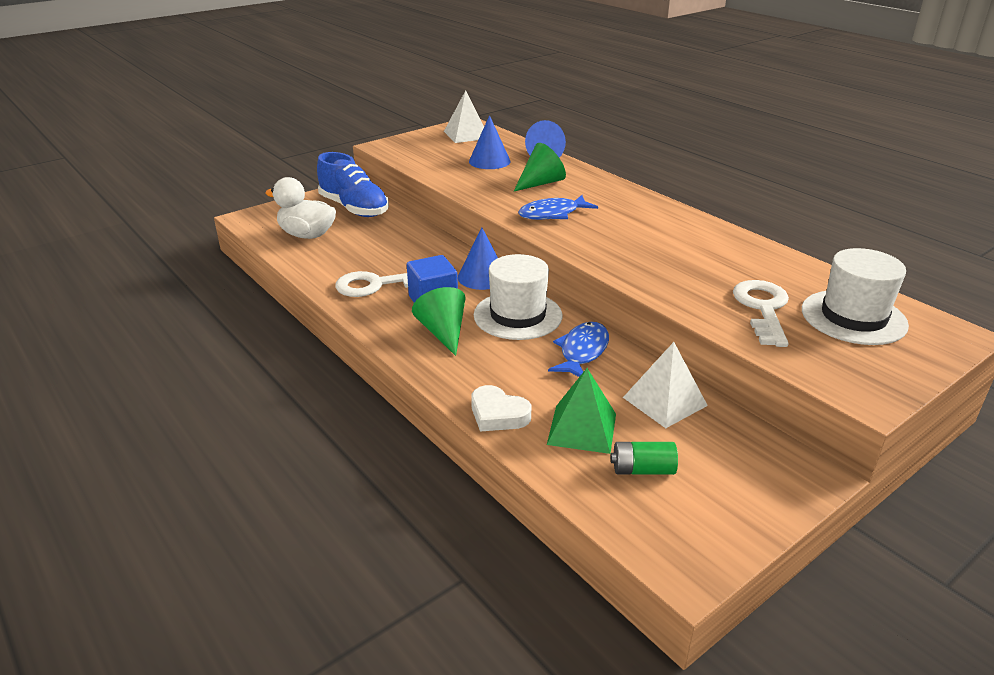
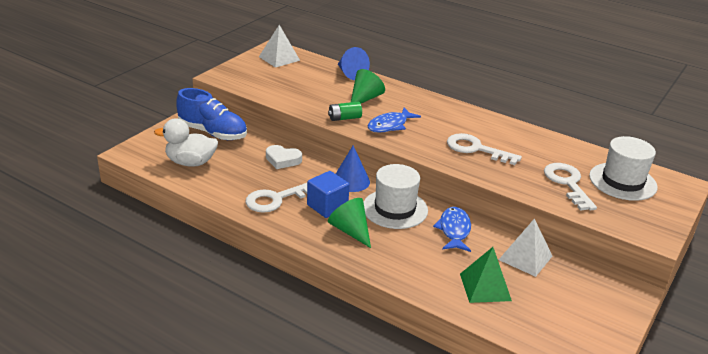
camera: 20 degrees left, 0 degrees up
blue cone [469,115,511,169] -> none
white heart [471,385,531,431] -> white heart moved to [266,145,302,169]
green battery [611,442,678,475] -> green battery moved to [328,102,362,121]
none -> white key [447,133,522,165]

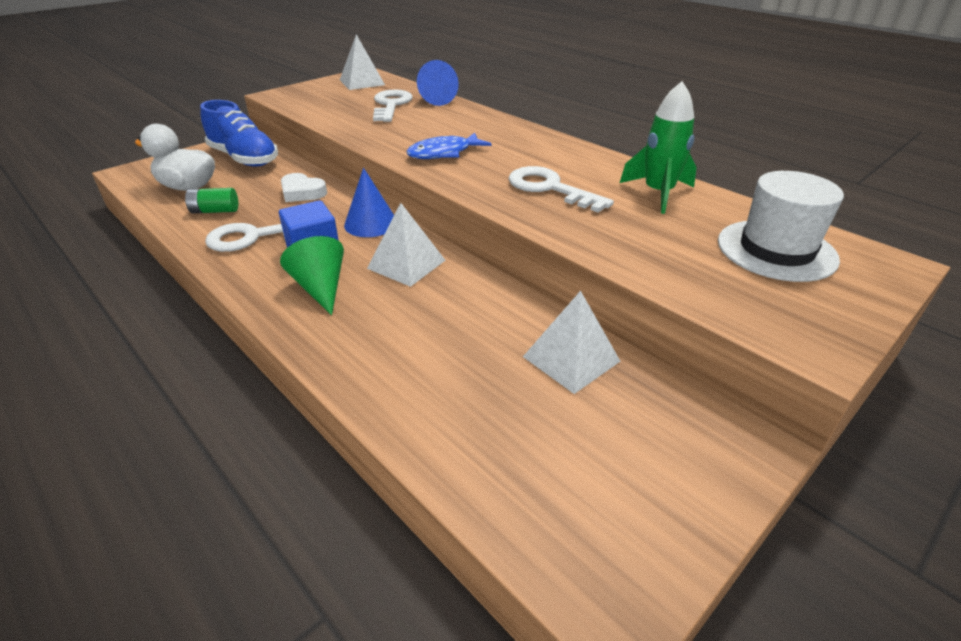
camera: 15 degrees right, 5 degrees up
green battery [328,102,362,121] -> green battery moved to [185,188,238,213]
green cone [351,69,385,103] -> none
white hat [363,164,428,229] -> white pyramid [367,203,446,287]
blue fish [433,207,471,252] -> none
green pyramid [460,247,512,303] -> none
white key [544,163,597,211] -> white key moved to [373,89,413,122]
none -> green rocket [620,81,697,214]

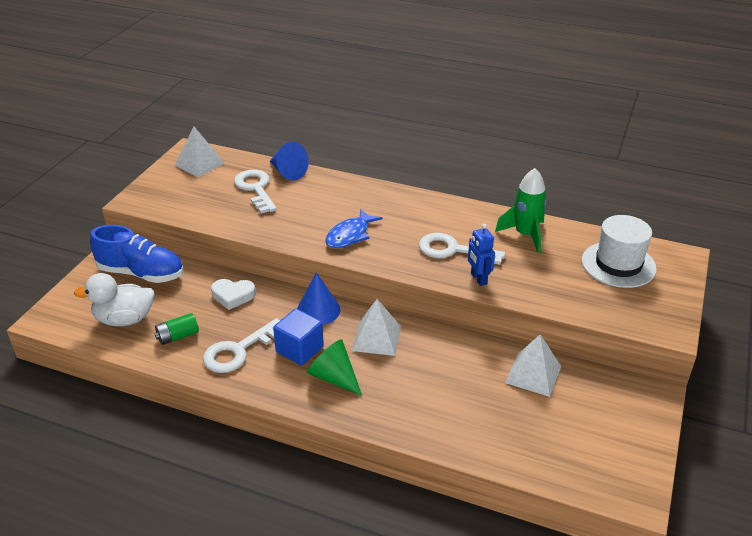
camera: 25 degrees left, 0 degrees up
none -> blue robot [468,224,495,286]

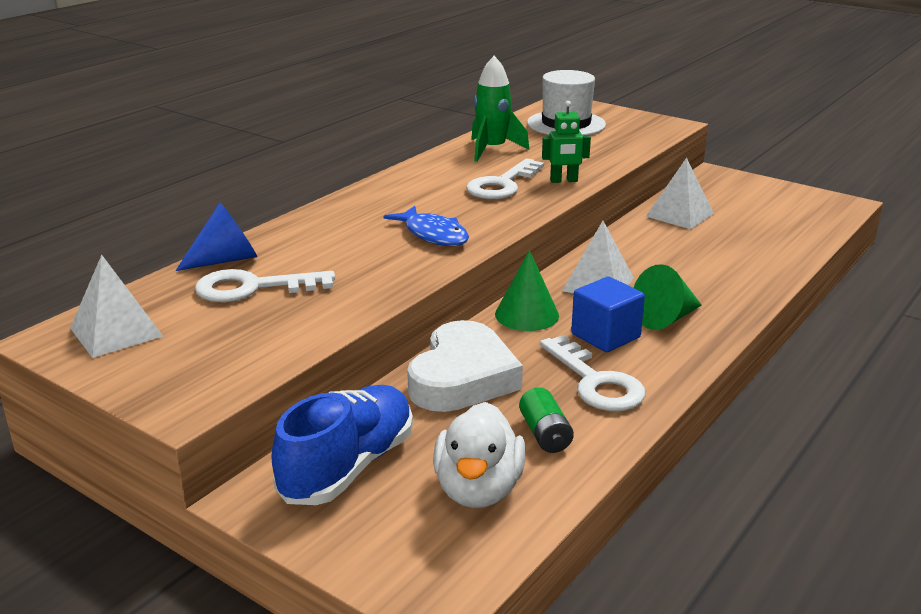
camera: 75 degrees left, 10 degrees down
white heart [211,279,256,310] -> white heart [407,320,523,412], size x1.77
blue cone [297,272,340,325] -> green cone [495,250,559,331]
blue robot [468,224,495,286] -> green robot [542,101,591,183]

